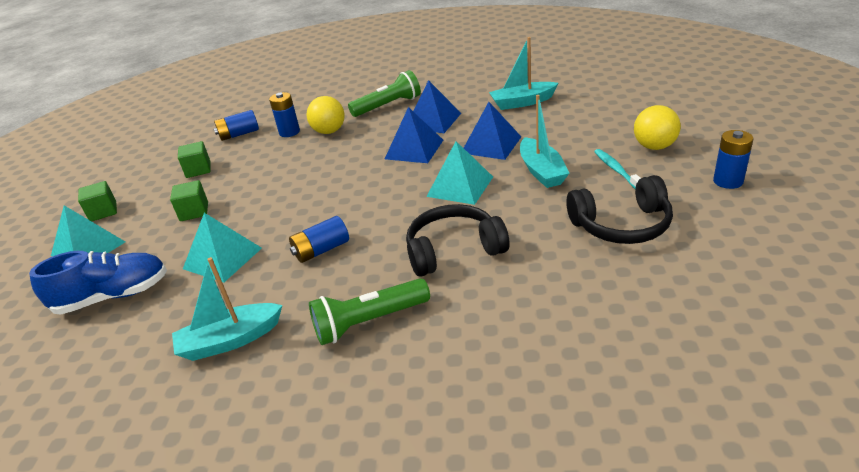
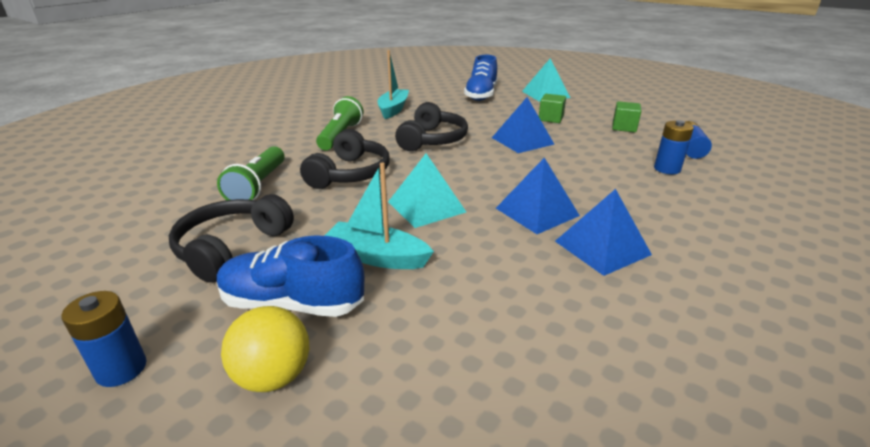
camera: 120 degrees right, 5 degrees down
green cube [78,181,117,221] -> none
turquoise pyramid [183,213,262,283] -> none
blue battery [289,216,349,263] -> black headphones [395,102,468,151]
yellow ball [307,96,345,134] -> none
green flashlight [348,70,421,117] -> green flashlight moved to [217,146,285,200]
blue pyramid [464,102,521,160] -> blue pyramid moved to [492,97,555,153]
turquoise boat [489,37,558,110] -> none
turquoise toothbrush [594,149,641,189] -> blue shoe [217,235,364,317]

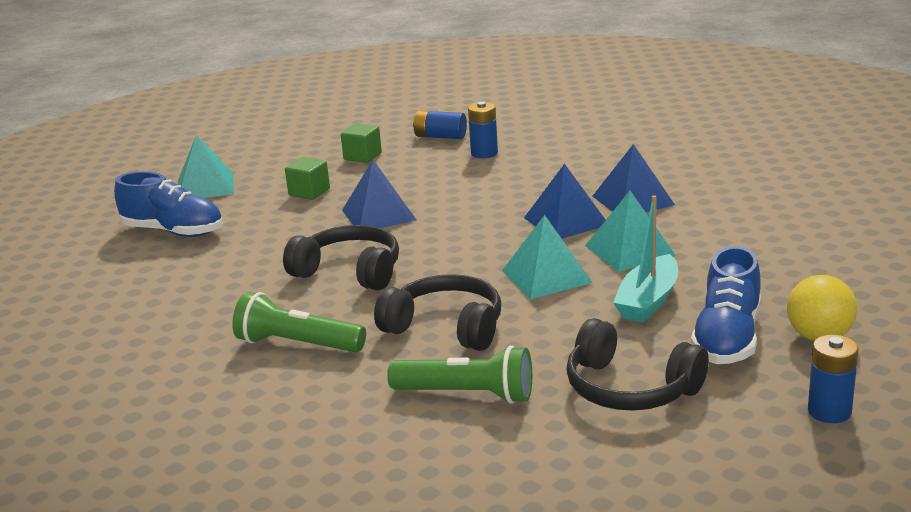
camera: 80 degrees left, 5 degrees down
turquoise boat [377,50,409,119] -> none
none -> turquoise pyramid [585,191,676,272]

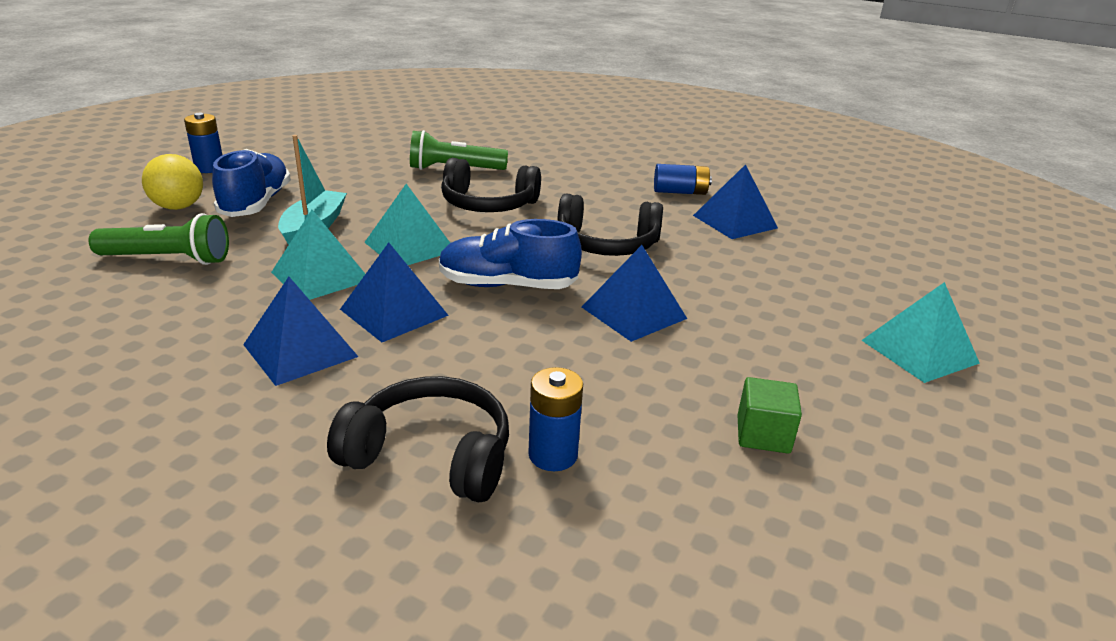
camera: 160 degrees right, 5 degrees up
blue shoe [114,172,223,237] -> blue shoe moved to [439,219,582,289]
green flashlight [232,292,366,352] -> green flashlight moved to [89,213,229,265]
green cube [285,157,330,200] -> none
blue battery [413,111,467,139] -> blue battery moved to [654,164,712,195]
black headphones [566,318,709,411] -> black headphones moved to [327,376,509,502]
none -> blue pyramid [693,164,778,239]

